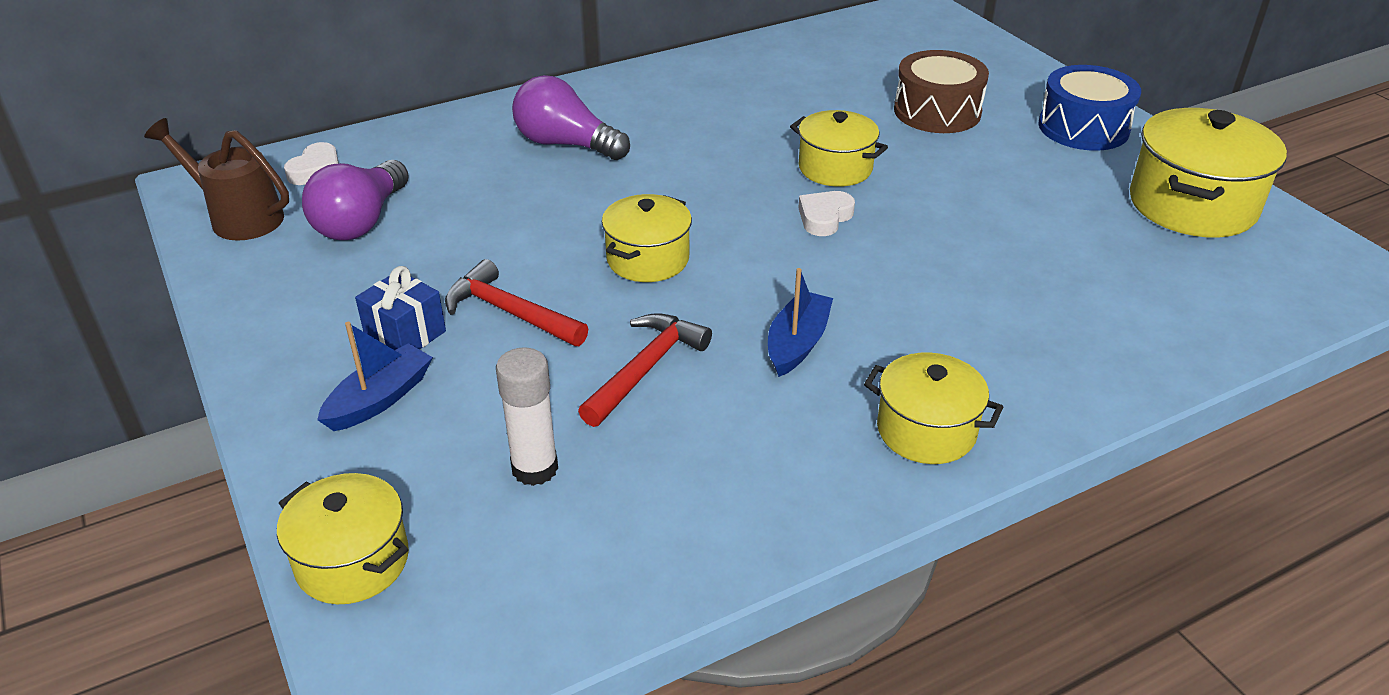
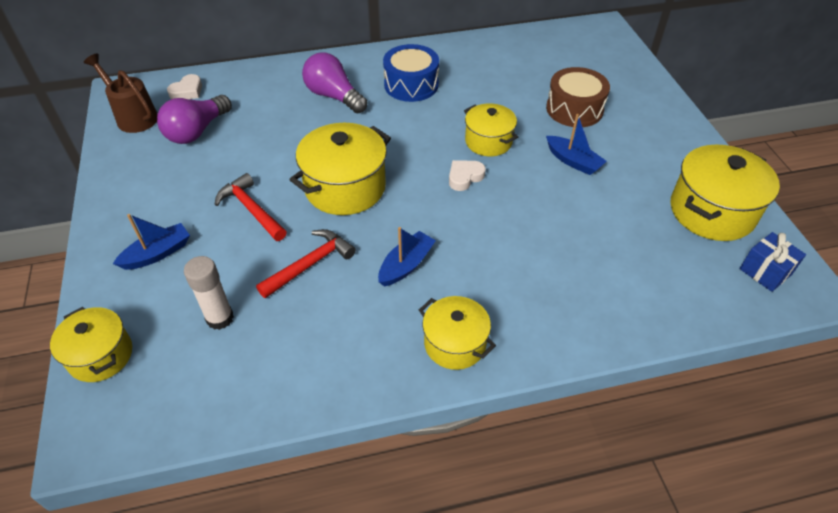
camera: 15 degrees right, 10 degrees up
blue gift [355,266,446,350] -> blue gift moved to [740,232,806,292]
yellow pot [602,194,692,282] -> yellow pot [289,123,391,215], size x1.60
blue drum [1038,65,1141,151] -> blue drum moved to [383,44,439,102]
none -> blue boat [546,114,607,175]

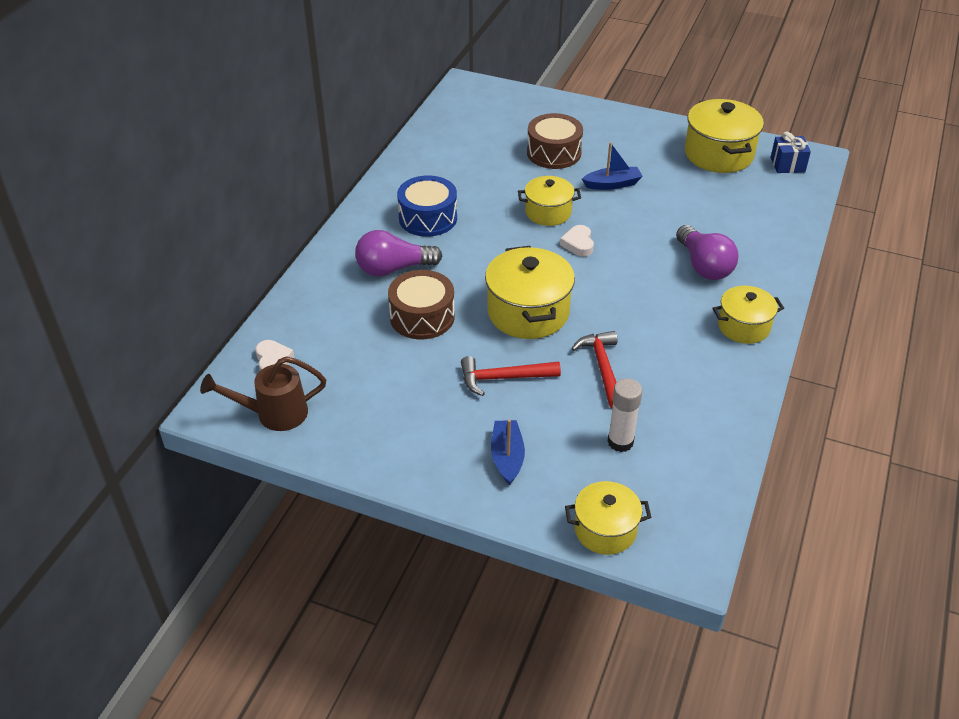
camera: 55 degrees left, 5 degrees down
purple light bulb [157,95,232,144] -> purple light bulb moved to [676,225,738,280]
blue boat [378,227,436,287] -> none
none -> brown drum [388,270,455,339]

